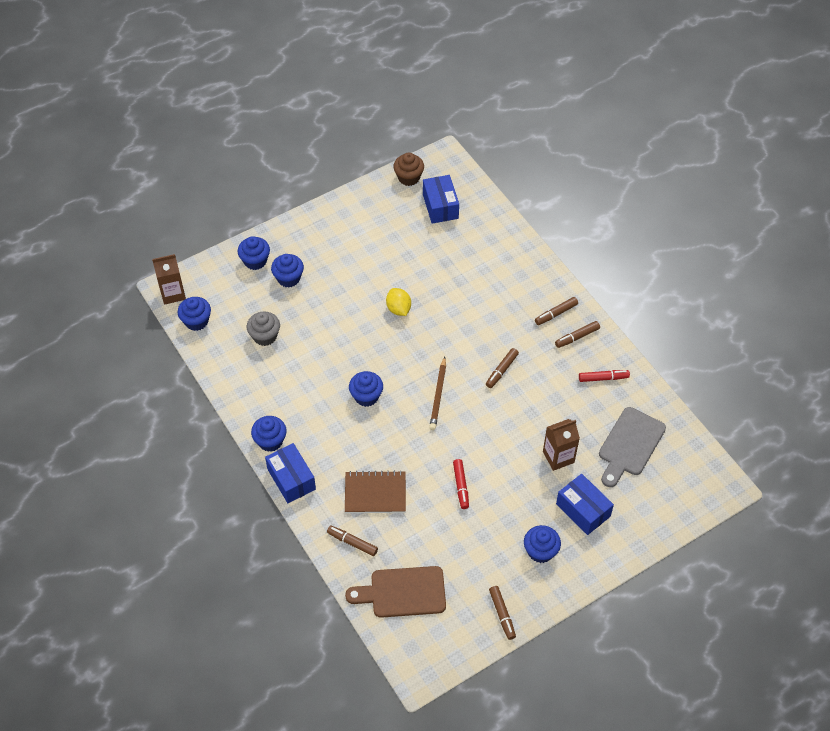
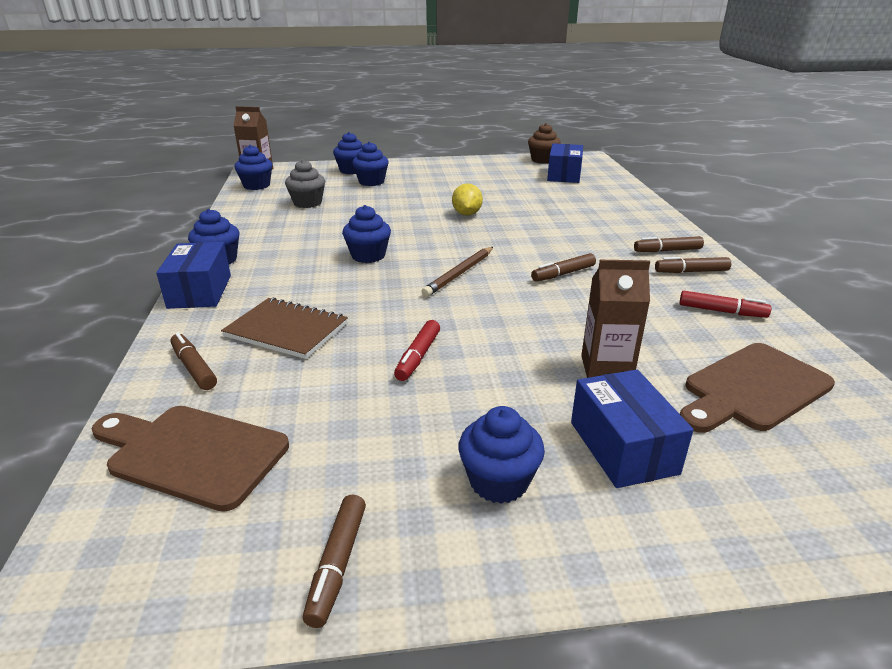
camera: 25 degrees right, 25 degrees down
grey cutting board [599,407,666,487] -> brown cutting board [680,343,835,433]

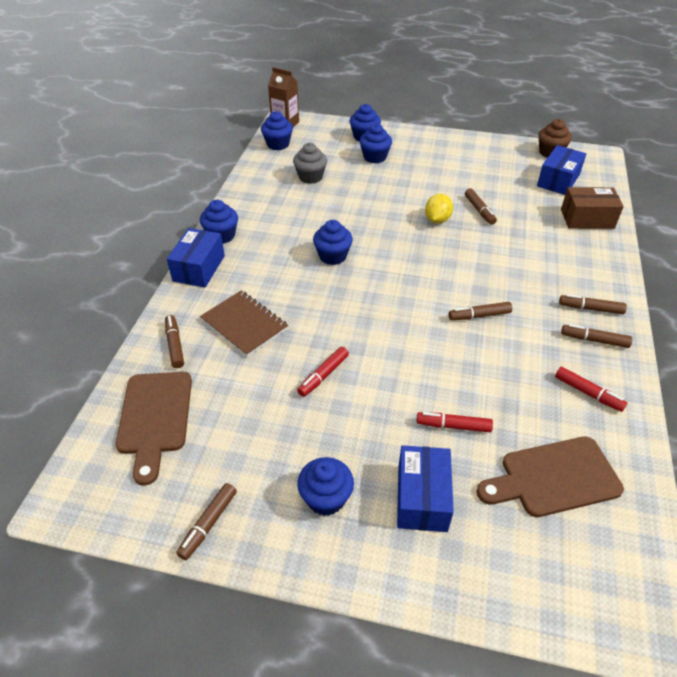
camera: 20 degrees right, 15 degrees up
brown cutting board [92,406,289,512] -> brown cutting board turned 135 degrees counterclockwise [116,372,192,486]
brown pencil [421,247,493,297] -> none
brown carton [581,260,650,378] -> red marker [417,412,493,432]
none -> brown marker [465,188,497,225]
none -> brown box [561,187,624,229]

